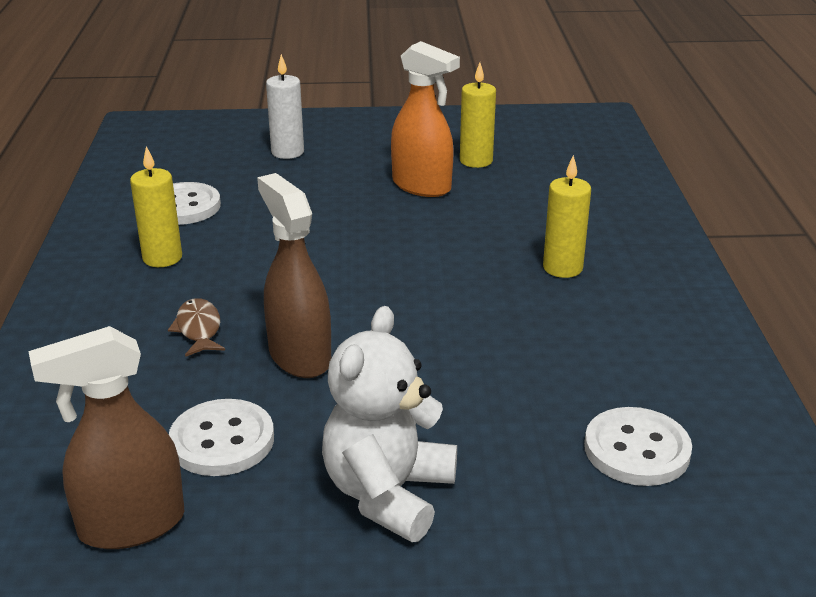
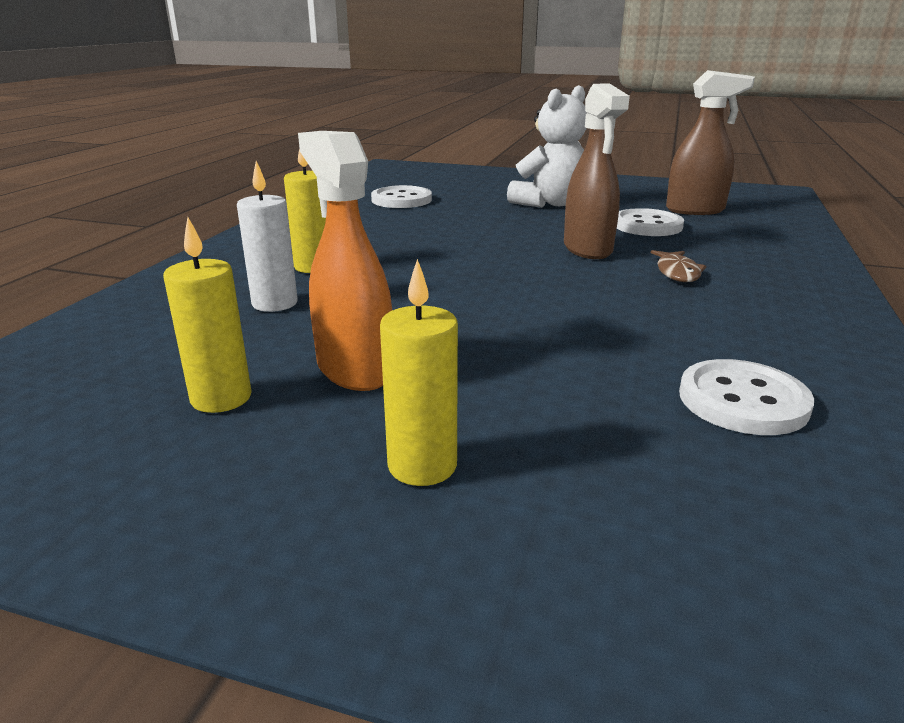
camera: 160 degrees left, 5 degrees down
yellow candle [130,146,182,267] -> yellow candle moved to [380,259,458,486]
white candle [266,54,304,159] -> white candle moved to [237,161,298,312]

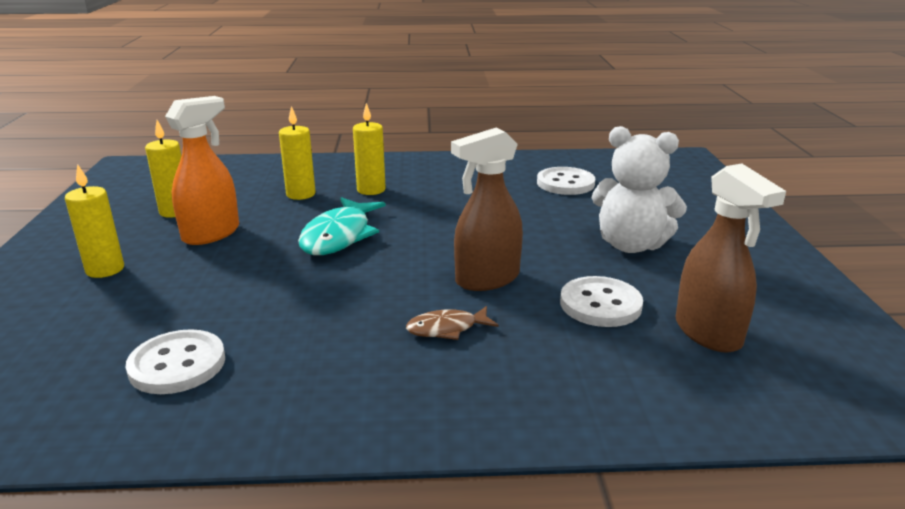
camera: 70 degrees right, 0 degrees up
white candle [237,161,298,312] -> yellow candle [279,106,316,200]
none -> turquoise fish [298,197,386,255]

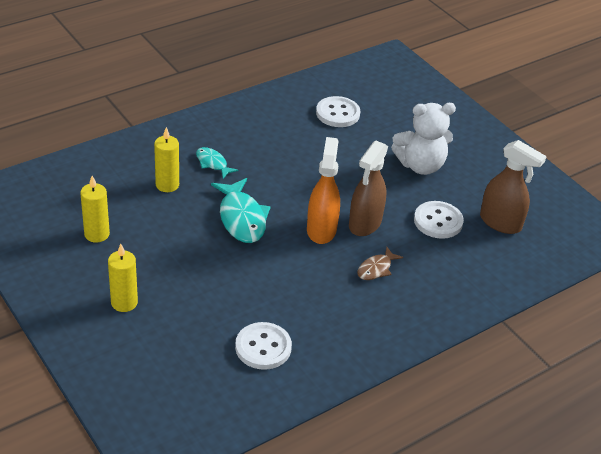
camera: 35 degrees left, 15 degrees up
orange spray bottle [165,96,239,245] -> orange spray bottle moved to [307,137,340,244]
yellow candle [353,103,386,195] -> turquoise fish [196,147,238,178]

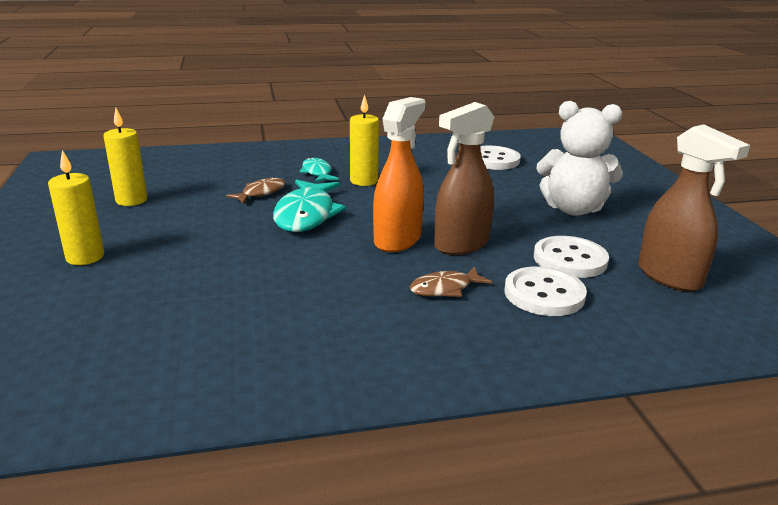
camera: 25 degrees right, 15 degrees down
yellow candle [154,127,179,192] -> yellow candle moved to [350,94,379,186]
white button [235,322,292,370] -> white button moved to [505,266,587,316]
none -> brown fish [226,177,286,204]

